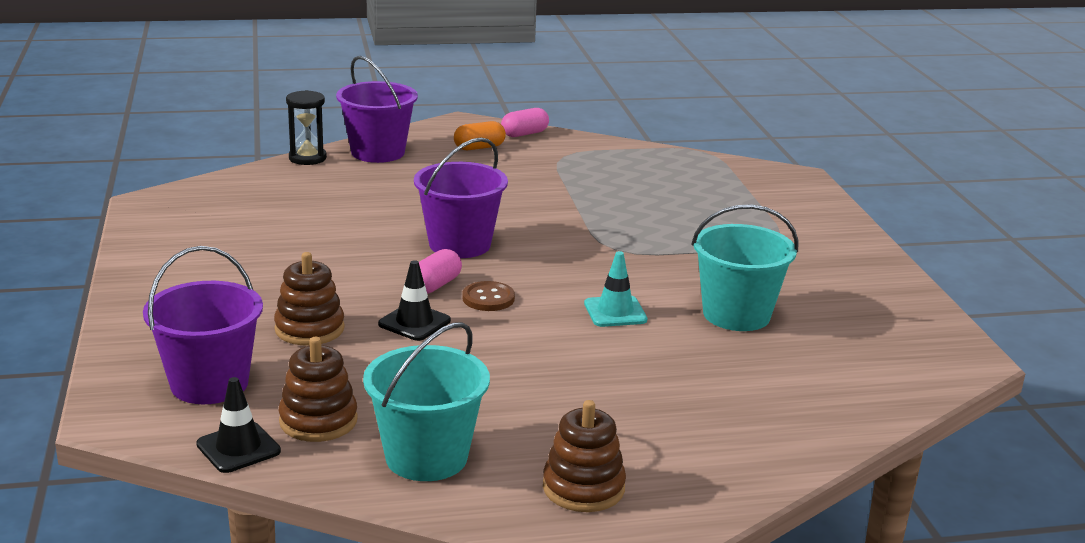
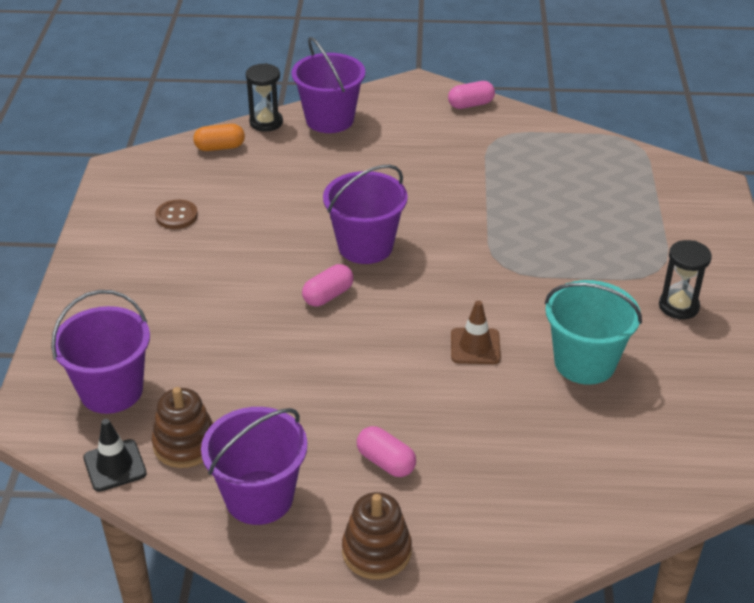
camera: 15 degrees right, 15 degrees up
brown stacking toy [274,252,345,345] -> none
turquoise bucket [363,322,490,481] -> purple bucket [201,407,307,525]
black traffic cone [378,260,451,341] -> none
orange capsule [454,121,506,150] -> orange capsule moved to [193,124,245,151]
brown button [462,281,515,311] -> brown button moved to [155,200,198,229]
turquoise traffic cone [584,251,647,327] -> brown traffic cone [451,300,501,364]
none -> pink capsule [357,426,416,477]
none -> black hourglass [659,240,712,319]

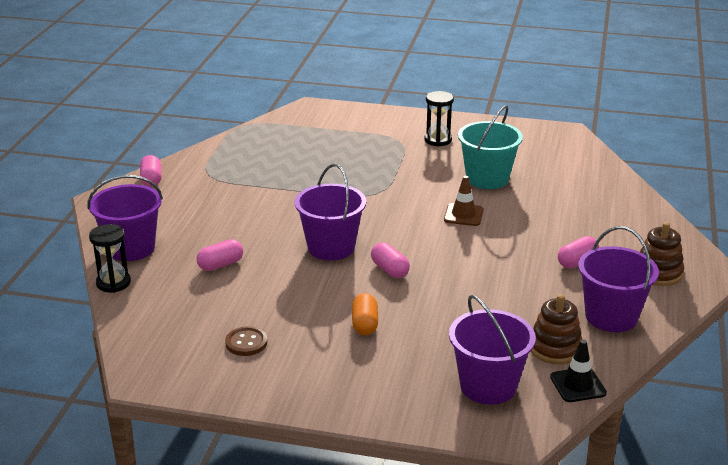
camera: 80 degrees left, 10 degrees down
orange capsule [193,124,245,151] -> orange capsule moved to [352,293,378,336]
none -> pink capsule [197,239,243,271]

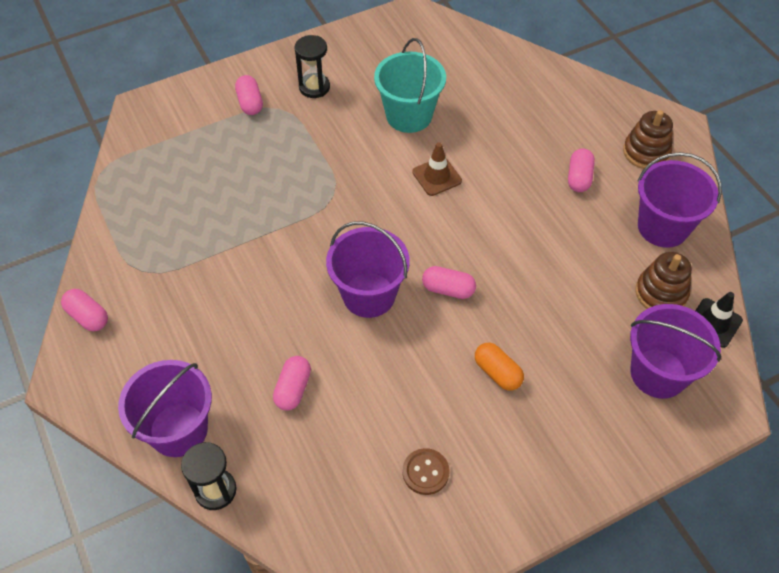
camera: 40 degrees left, 25 degrees up
none -> pink capsule [235,75,263,115]

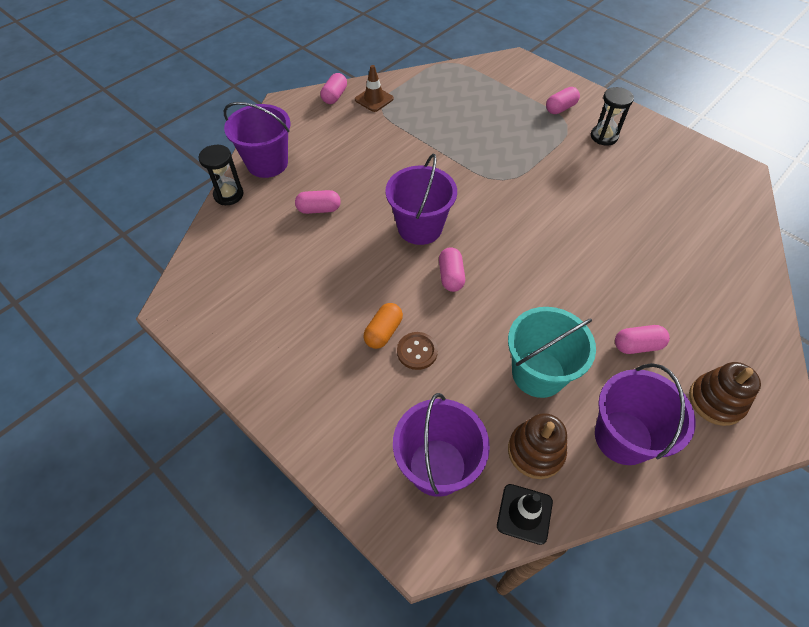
camera: 70 degrees right, 0 degrees up
turquoise bucket [374,38,446,133] -> turquoise bucket moved to [508,307,596,398]
brown button [402,448,449,495] -> brown button moved to [397,332,438,370]
brown traffic cone [412,143,462,196] -> brown traffic cone moved to [355,65,394,112]

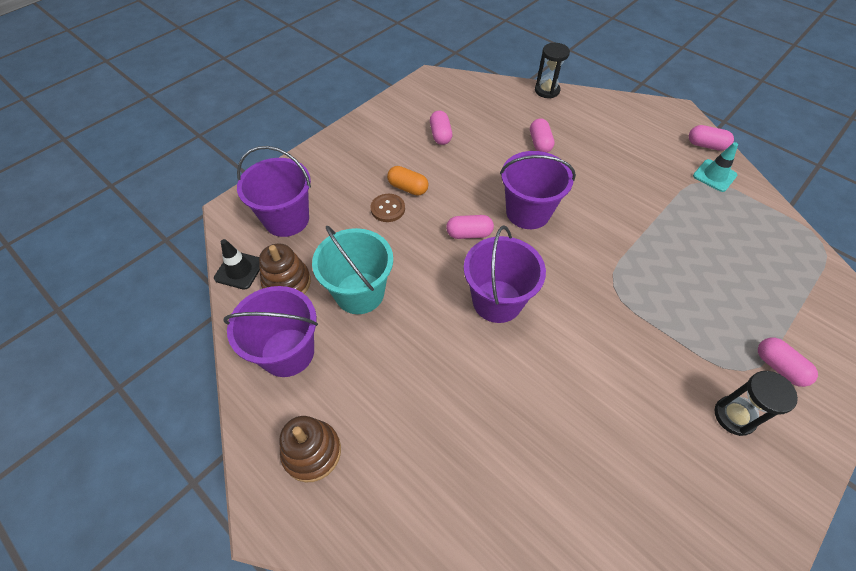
camera: 90 degrees right, 0 degrees up
purple bucket [224,102,291,178] -> purple bucket moved to [464,226,546,323]
brown traffic cone [355,65,394,112] -> turquoise traffic cone [693,142,738,192]
pink capsule [615,325,670,354] -> pink capsule moved to [430,111,452,145]

